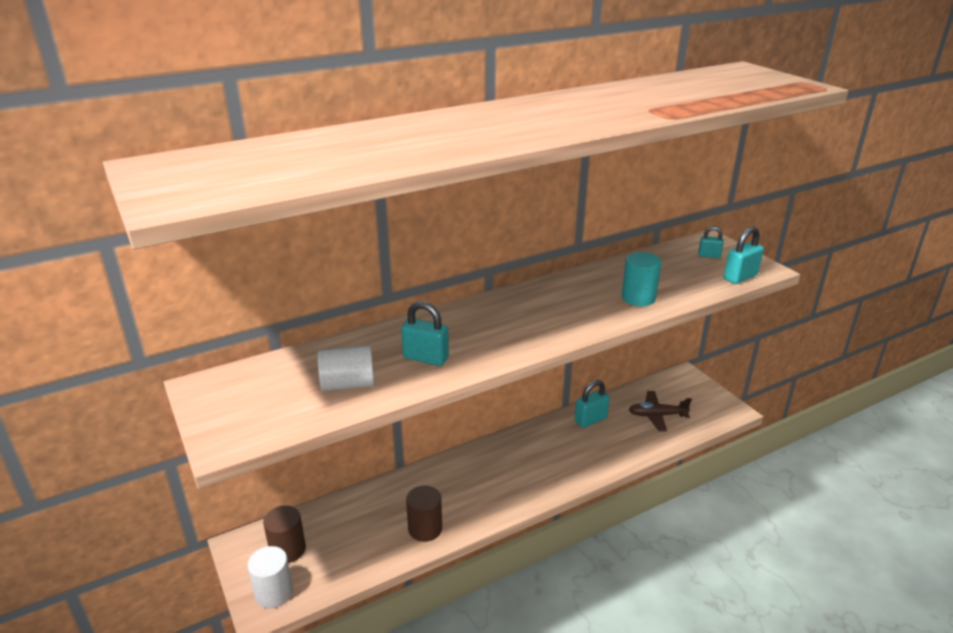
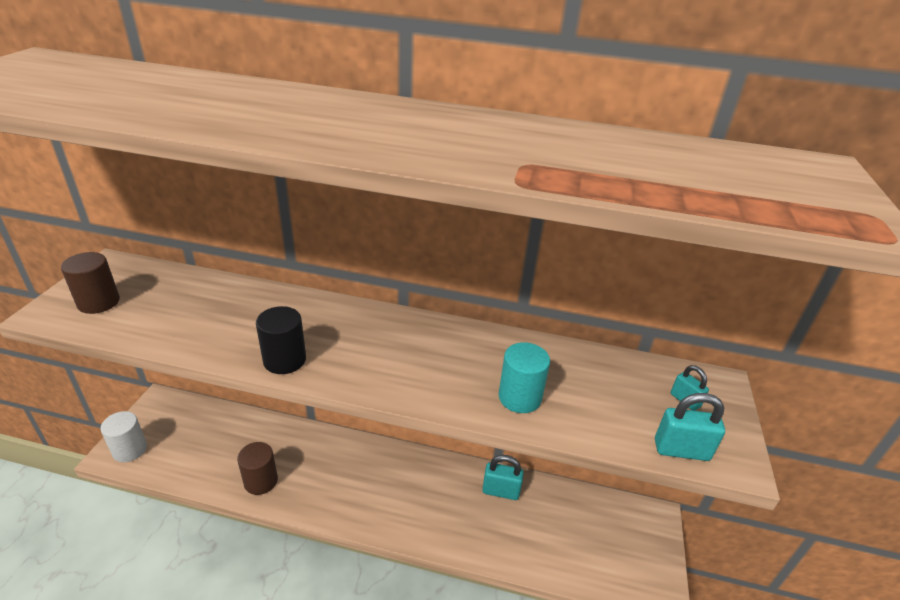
camera: 40 degrees right, 5 degrees up
brown cylinder [263,505,306,563] -> brown cylinder moved to [61,252,120,314]
white cylinder [317,345,374,391] -> none
turquoise padlock [401,301,449,366] -> none
brown plane [629,391,692,432] -> none
none -> black cylinder [256,306,306,374]

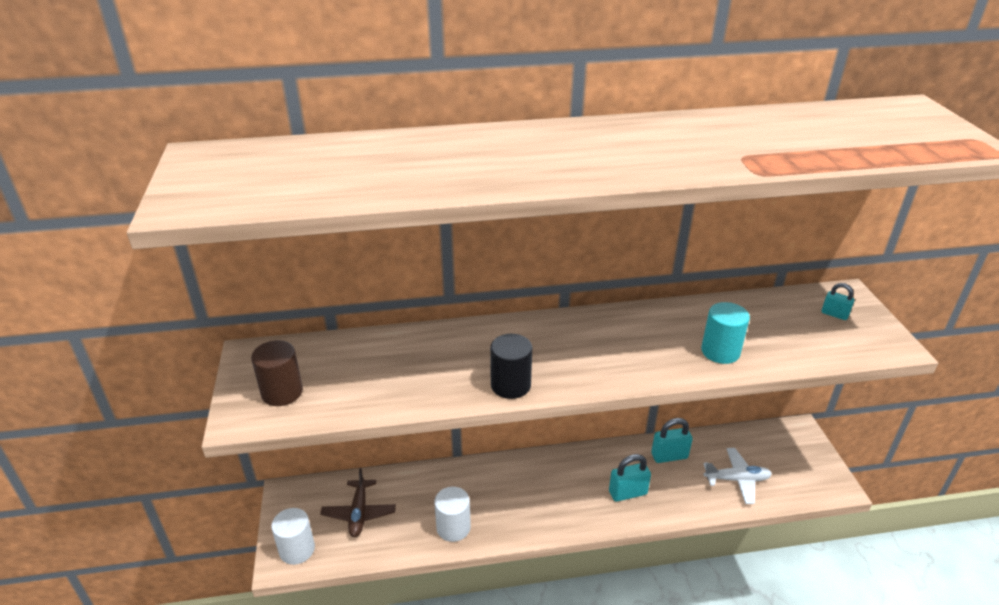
camera: 20 degrees left, 0 degrees up
brown cylinder [237,442,278,495] -> white cylinder [434,487,471,542]
turquoise padlock [655,393,725,461] -> turquoise padlock moved to [609,454,651,502]
none -> brown plane [320,468,396,537]
none -> white plane [703,448,772,504]

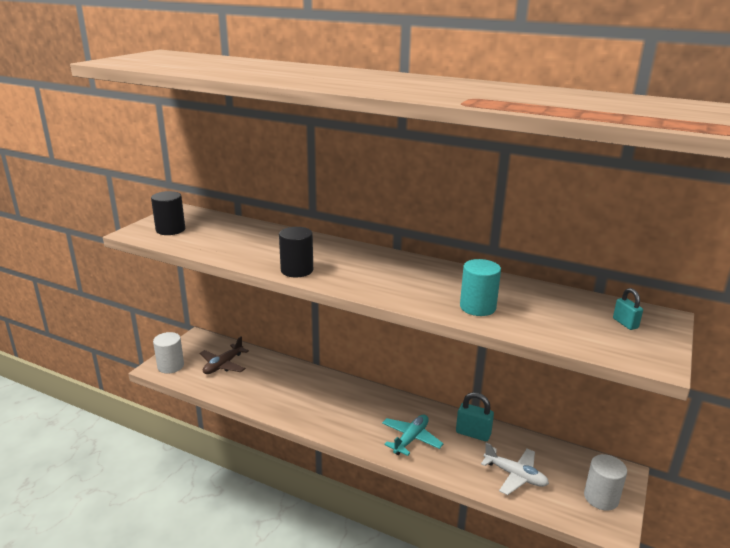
camera: 35 degrees right, 10 degrees down
brown cylinder [251,340,303,406] -> black cylinder [151,191,185,235]
white cylinder [434,487,471,542] -> white cylinder moved to [584,454,627,511]
turquoise padlock [609,454,651,502] -> turquoise plane [382,415,444,456]

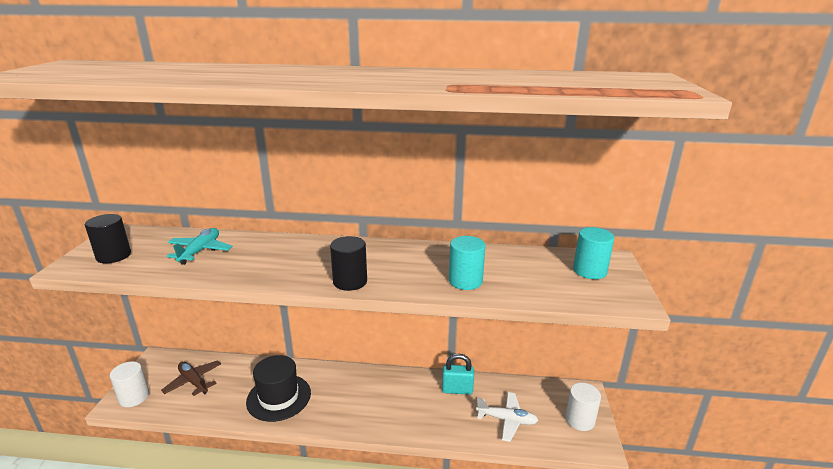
camera: 20 degrees left, 0 degrees up
brown plane [200,336,249,374] -> brown plane turned 120 degrees clockwise [161,360,221,396]
black cylinder [279,227,313,277] -> black cylinder moved to [330,236,367,291]
turquoise plane [382,415,444,456] -> turquoise plane moved to [167,228,233,265]
turquoise padlock [613,288,643,330] -> turquoise cylinder [573,227,614,279]
none -> black hat [246,355,311,422]

